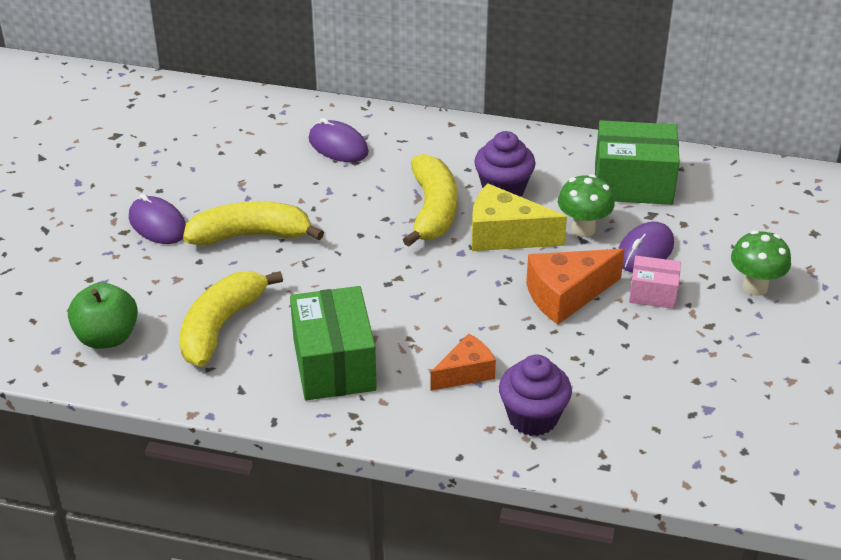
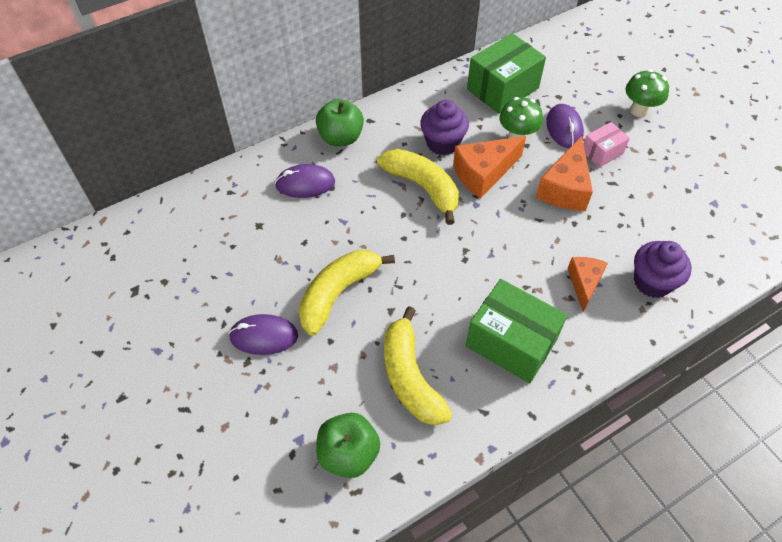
camera: 45 degrees left, 15 degrees up
yellow cheese [471,183,567,251] -> orange cheese [453,136,526,199]
none -> green apple [316,99,364,146]

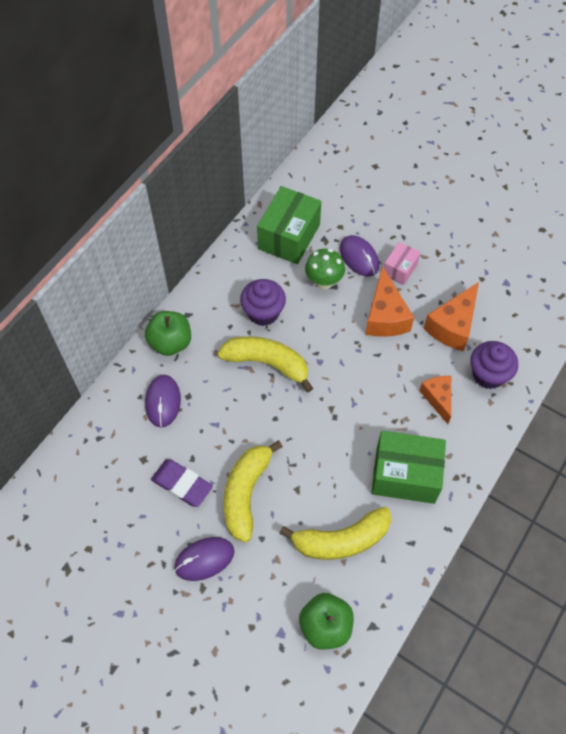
camera: 25 degrees left, 5 degrees up
purple mouse [275,164,335,198] -> purple mouse turned 60 degrees counterclockwise [145,375,181,428]
yellow banana [384,306,453,425] -> yellow banana turned 60 degrees counterclockwise [279,507,391,560]
orange cheese [453,136,526,199] -> orange cheese moved to [423,282,479,351]
green mushroom [626,69,669,117] -> none
none -> purple eraser [151,459,213,507]

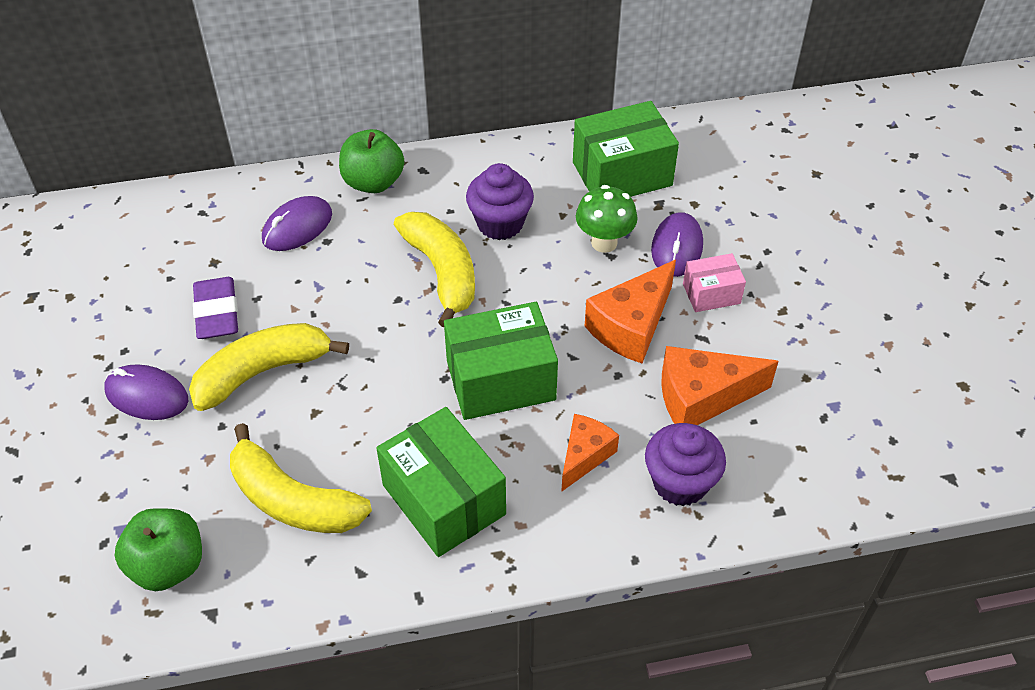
camera: 45 degrees right, 10 degrees down
none -> green box [444,302,558,420]

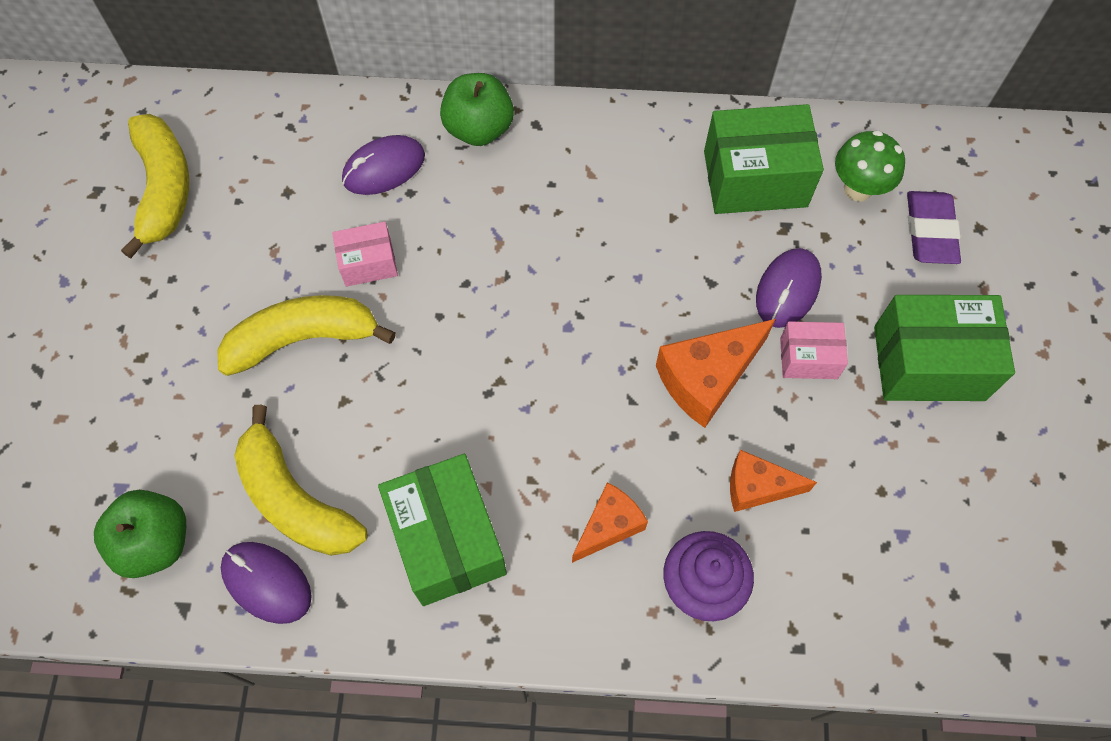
camera: 15 degrees right, 15 degrees up
purple mouse [104,364,189,420] -> purple mouse moved to [221,542,312,624]
purple eraser [193,277,238,339] -> purple eraser moved to [907,191,961,264]
yellow banana [394,212,475,327] -> yellow banana moved to [121,114,189,259]
green box [444,302,558,420] -> green box moved to [874,295,1015,401]
purple cupcake [466,163,534,240] -> none
green mushroom [576,185,638,253] -> green mushroom moved to [835,130,905,201]
orange cheese [661,346,779,425] -> orange cheese [730,450,817,512], size x0.65
none -> pink box [332,222,398,287]

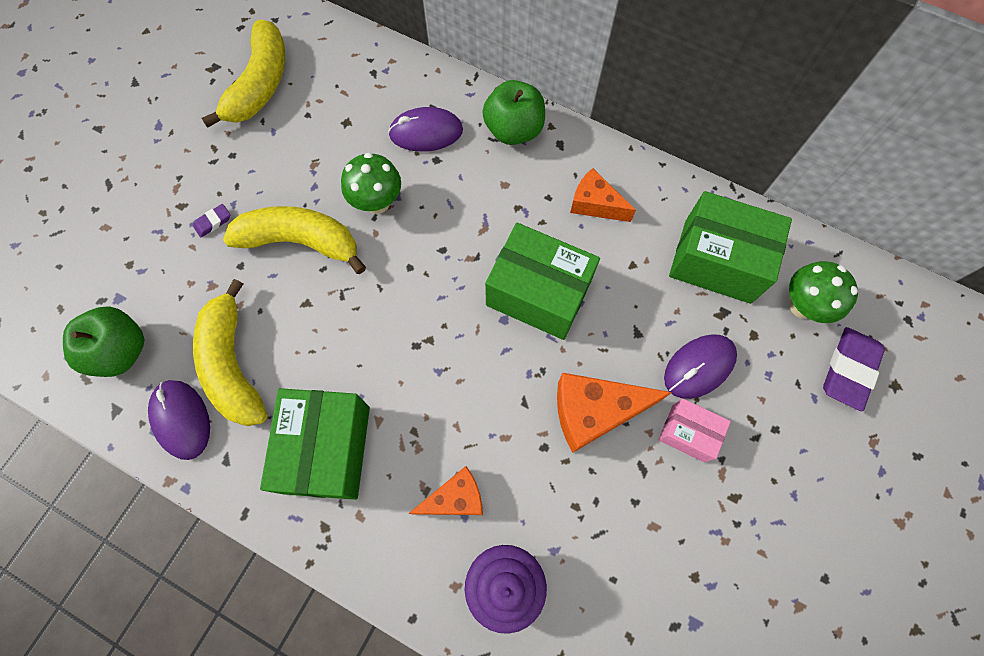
camera: 25 degrees right, 5 degrees up
pink box [332,222,398,287] -> green mushroom [341,153,401,214]
orange cheese [730,450,817,512] -> orange cheese moved to [570,168,636,222]
green box [874,295,1015,401] -> green box moved to [485,223,600,340]
none -> purple eraser [193,204,230,237]

